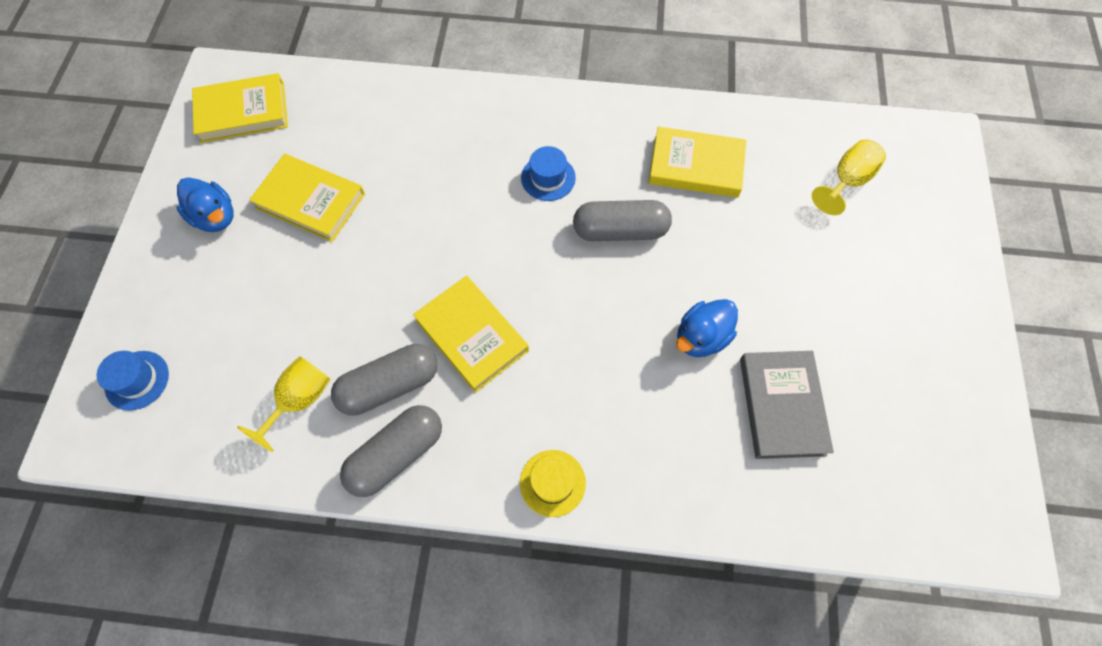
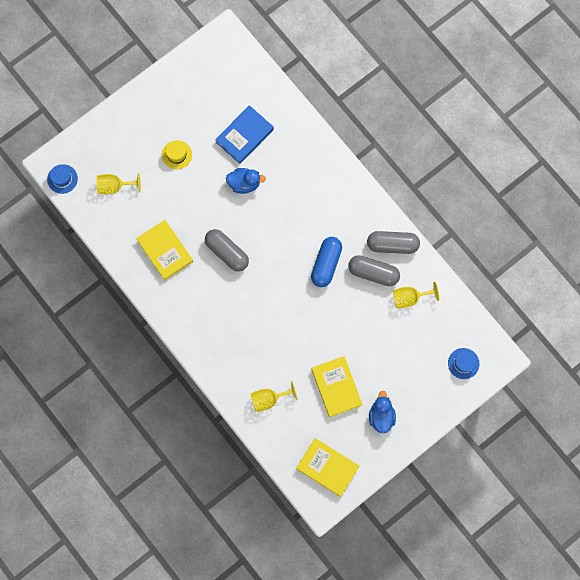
camera: 135 degrees left, 10 degrees up
yellow book [413,276,529,393] -> blue capsule [311,237,342,287]
yellow hat [520,450,586,517] -> yellow hat moved to [162,140,192,169]
blue hat [521,146,576,201] -> blue hat moved to [47,164,78,194]
grey book [740,351,834,459] -> blue book [215,105,274,164]
none -> yellow goblet [251,381,298,412]

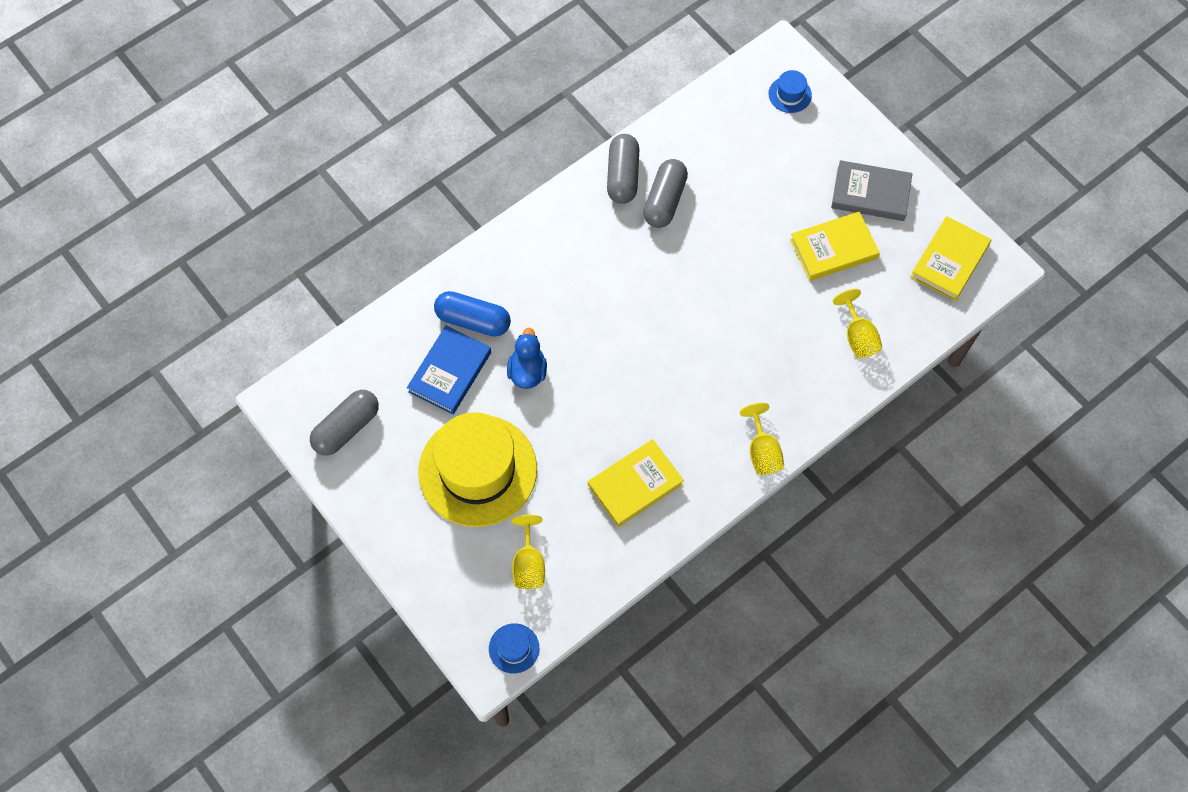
camera: 90 degrees left, 10 degrees down
yellow hat [162,140,192,169] -> yellow hat [418,412,537,527], size x2.46
grey capsule [205,229,249,272] -> grey capsule moved to [310,390,379,456]
blue book [215,105,274,164] -> blue book turned 75 degrees clockwise [407,325,491,415]
blue capsule [311,237,342,287] -> blue capsule moved to [434,291,511,337]
blue duck [369,391,396,433] -> grey book [831,160,912,221]
yellow goblet [393,282,439,308] -> yellow goblet moved to [740,403,784,475]

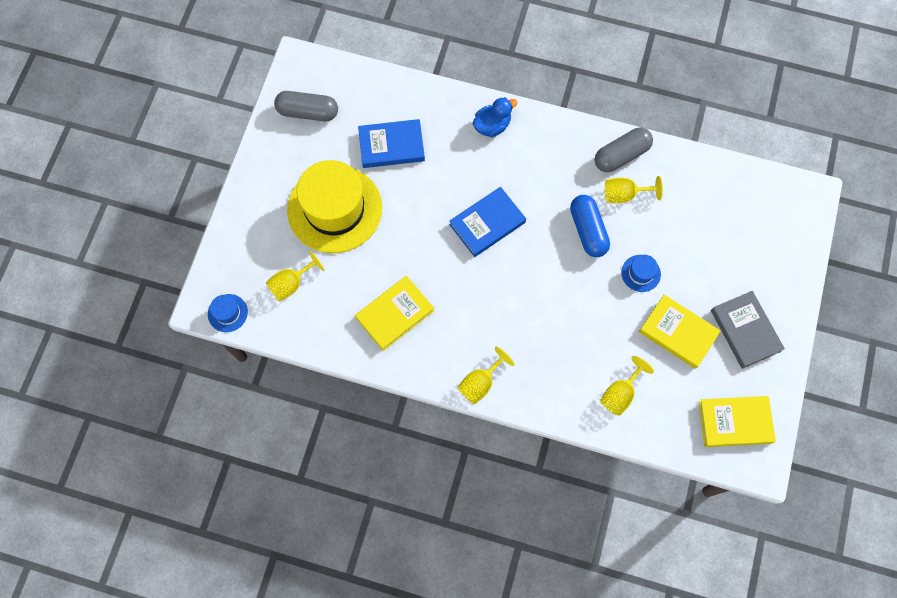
camera: 55 degrees right, 5 degrees up
blue capsule [434,291,511,337] -> blue capsule moved to [570,195,610,257]
blue duck [507,327,547,389] -> blue duck moved to [473,97,517,137]
yellow book [588,439,684,527] -> yellow book turned 60 degrees counterclockwise [355,276,434,351]
grey capsule [643,159,688,228] -> yellow goblet [605,176,663,203]
blue hat [768,70,812,113] -> blue hat moved to [621,255,661,292]
none -> blue book [449,187,526,257]

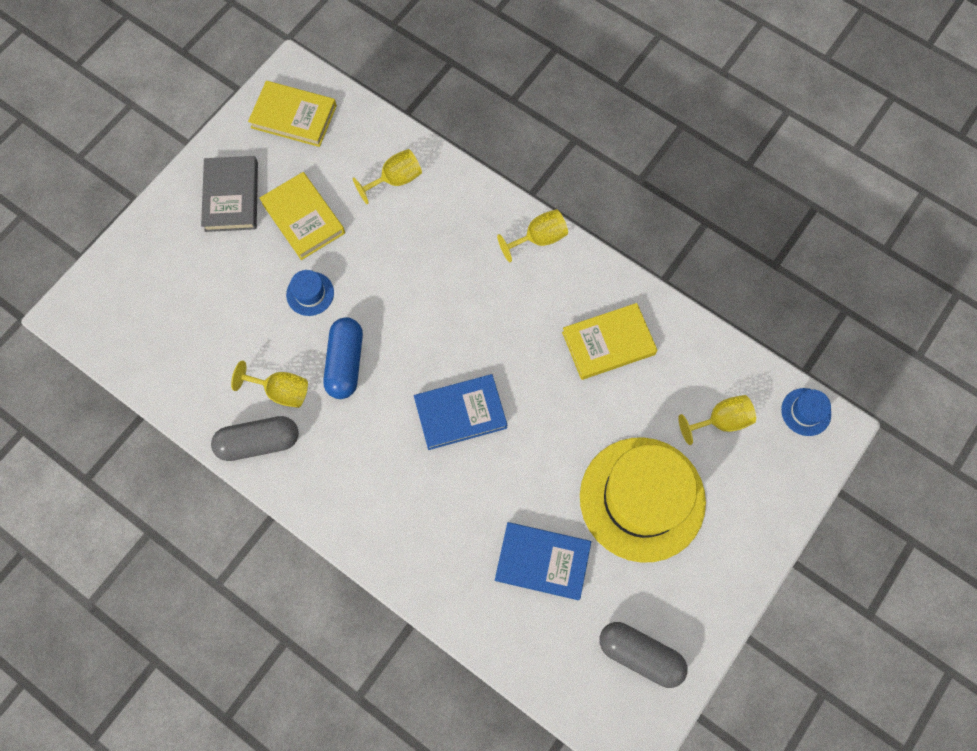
camera: 160 degrees left, 0 degrees up
blue duck [473,97,517,137] -> none

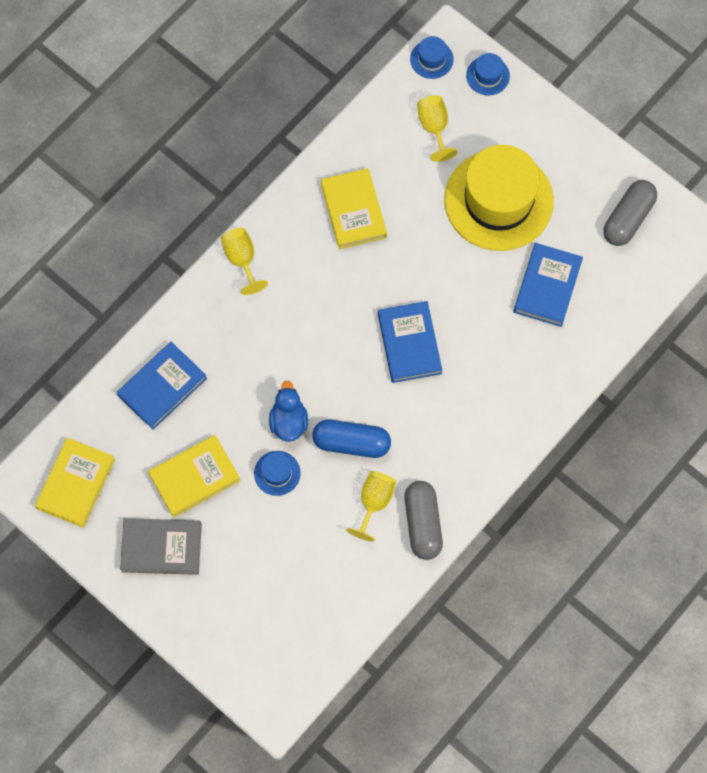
camera: 85 degrees left, 0 degrees up
yellow goblet [353,149,422,204] -> blue book [117,342,207,430]
none -> blue duck [269,381,308,442]
none -> blue hat [466,53,510,96]

